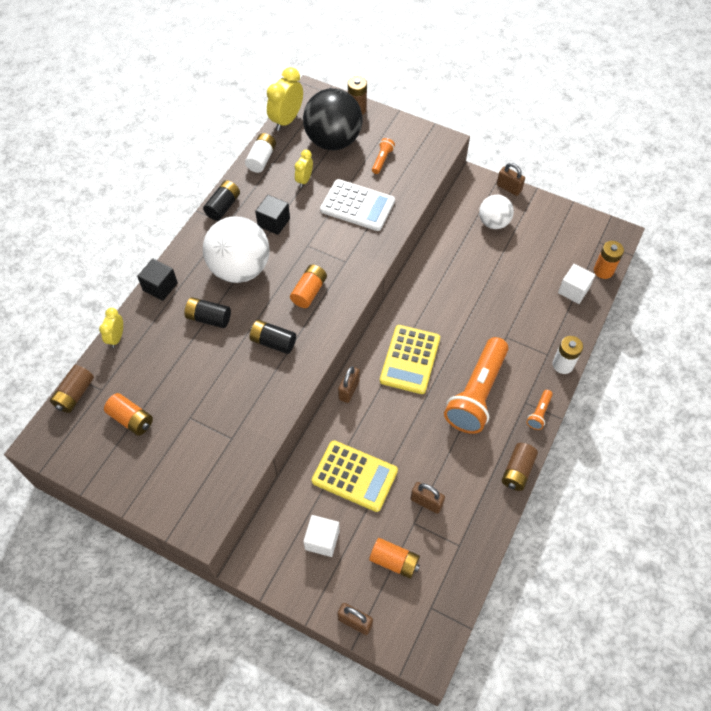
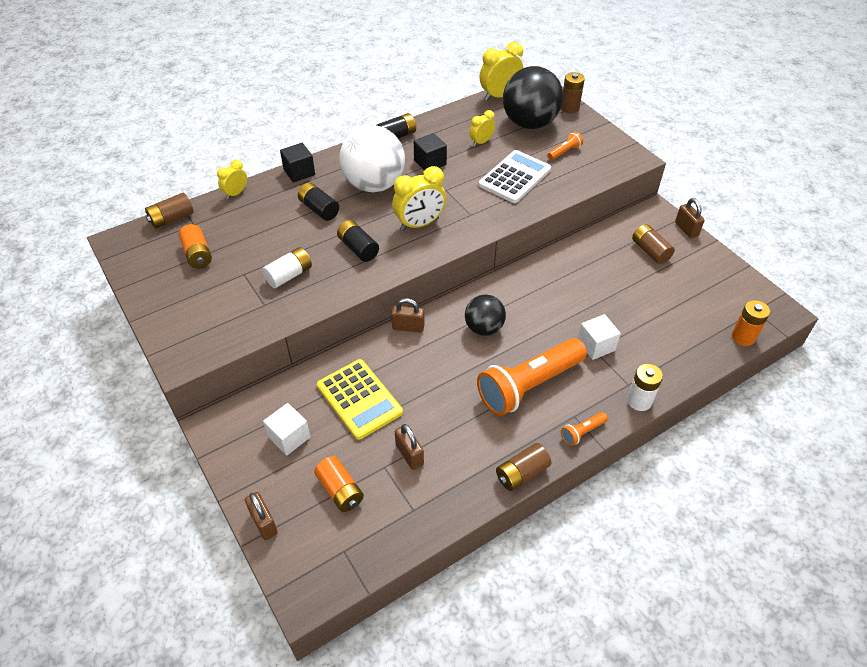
camera: 30 degrees right, 10 degrees down
white battery [245,133,276,173] -> white battery moved to [262,247,312,288]
orange battery [290,265,327,308] -> yellow clock [392,166,446,231]
white calculator [320,179,395,231] -> white calculator turned 105 degrees counterclockwise [479,150,551,203]
brown padlock [338,366,360,403] -> brown padlock turned 45 degrees clockwise [391,298,424,333]
yellow calculator [380,325,440,394] -> black ball [465,295,506,336]
white ball [479,195,514,229] -> brown battery [632,224,675,264]
white cube [558,264,595,304] -> white cube moved to [578,314,621,360]

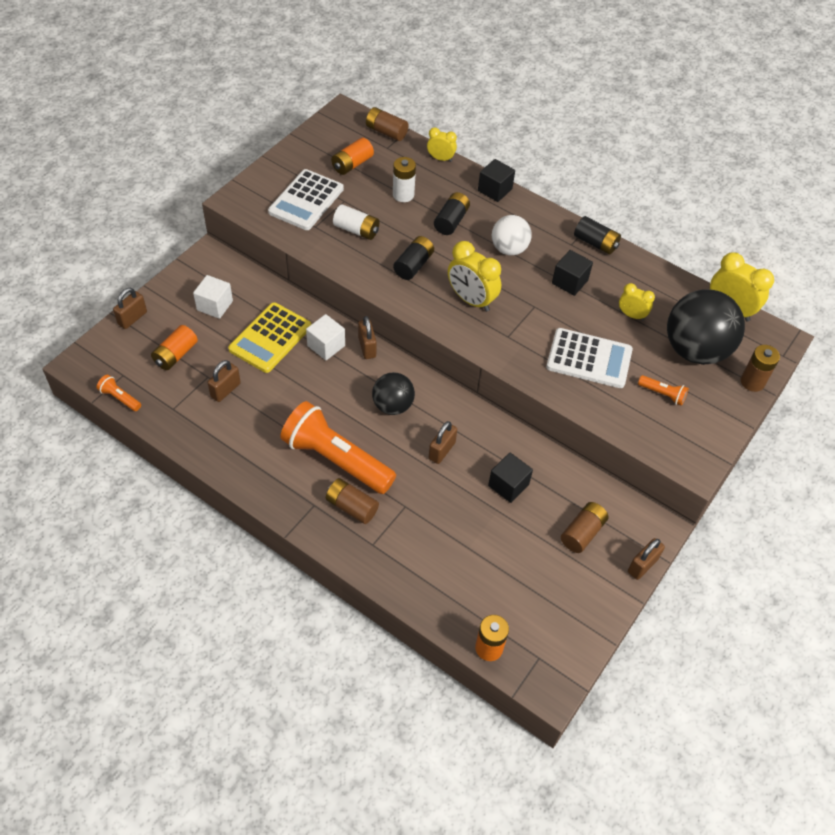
camera: 65 degrees right, 5 degrees up
white ball [339,125,405,192] -> white ball [492,215,532,255], size x0.58
brown battery [496,443,551,491] -> brown battery moved to [326,478,379,524]
orange flashlight [561,412,608,446] -> orange flashlight moved to [97,375,141,411]
white cube [578,314,621,360] -> white cube moved to [306,314,345,360]
white battery [627,364,663,411] -> white battery moved to [393,157,416,202]
none -> white calculator [268,169,344,230]
none -> brown padlock [429,421,457,464]
none -> black cube [488,452,533,503]

